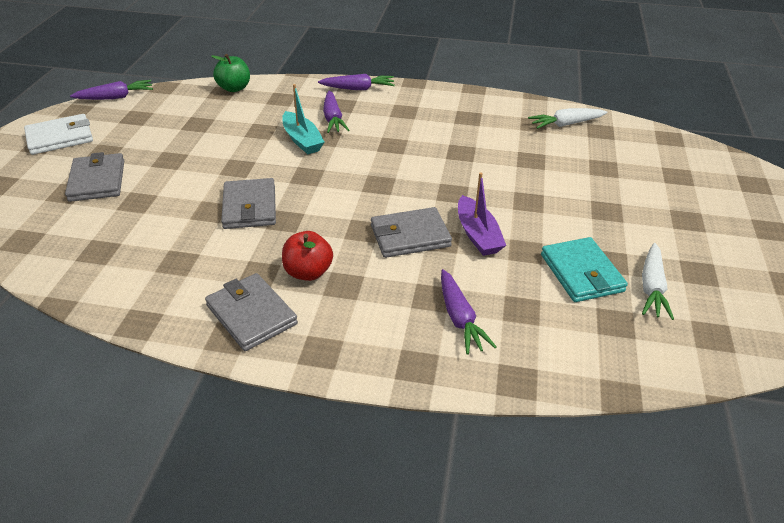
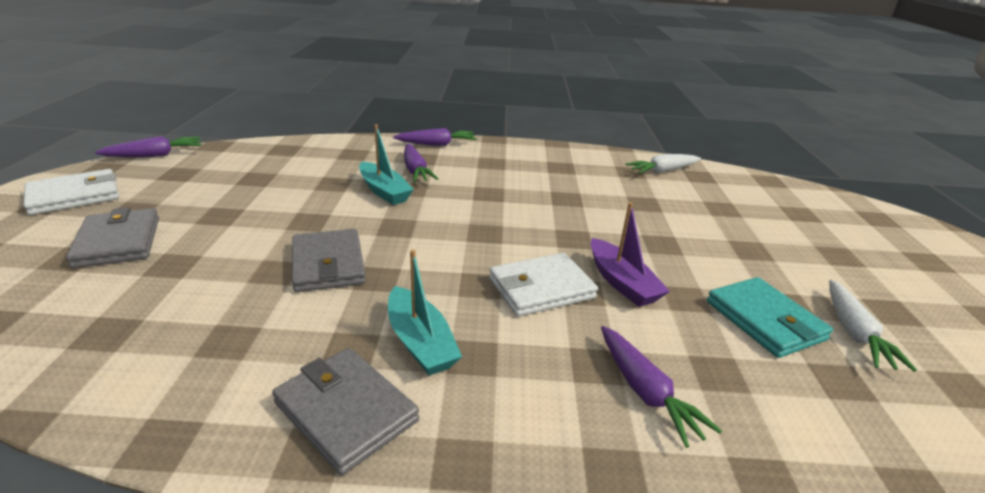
camera: 10 degrees left, 10 degrees down
green apple [211,54,250,92] -> none
red apple [282,231,333,281] -> turquoise boat [388,250,462,376]
grey wallet [371,207,452,258] -> white wallet [489,253,598,317]

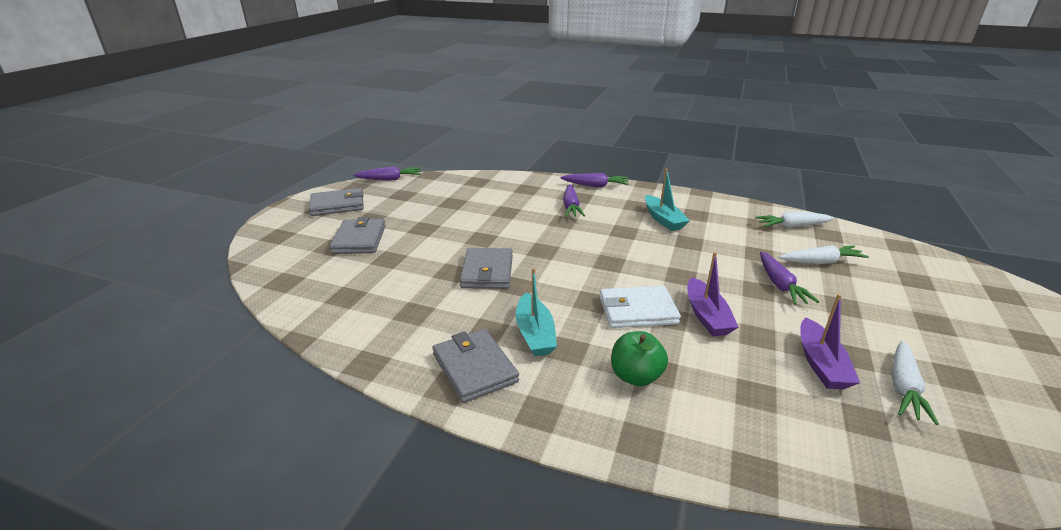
camera: 20 degrees right, 0 degrees up
white wallet [24,169,119,215] -> grey wallet [309,188,364,216]
turquoise boat [359,124,414,205] -> turquoise boat moved to [645,169,690,231]
purple carrot [601,326,722,448] -> purple carrot moved to [760,252,819,305]
turquoise wallet [707,277,833,358] -> purple boat [800,294,860,389]
none -> green apple [611,331,668,386]
none -> white carrot [779,245,869,264]

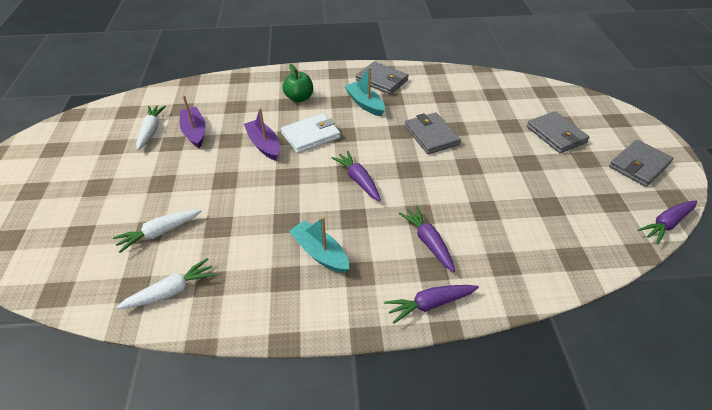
camera: 155 degrees right, 15 degrees up
purple carrot [760,252,819,305] -> purple carrot moved to [331,151,381,201]

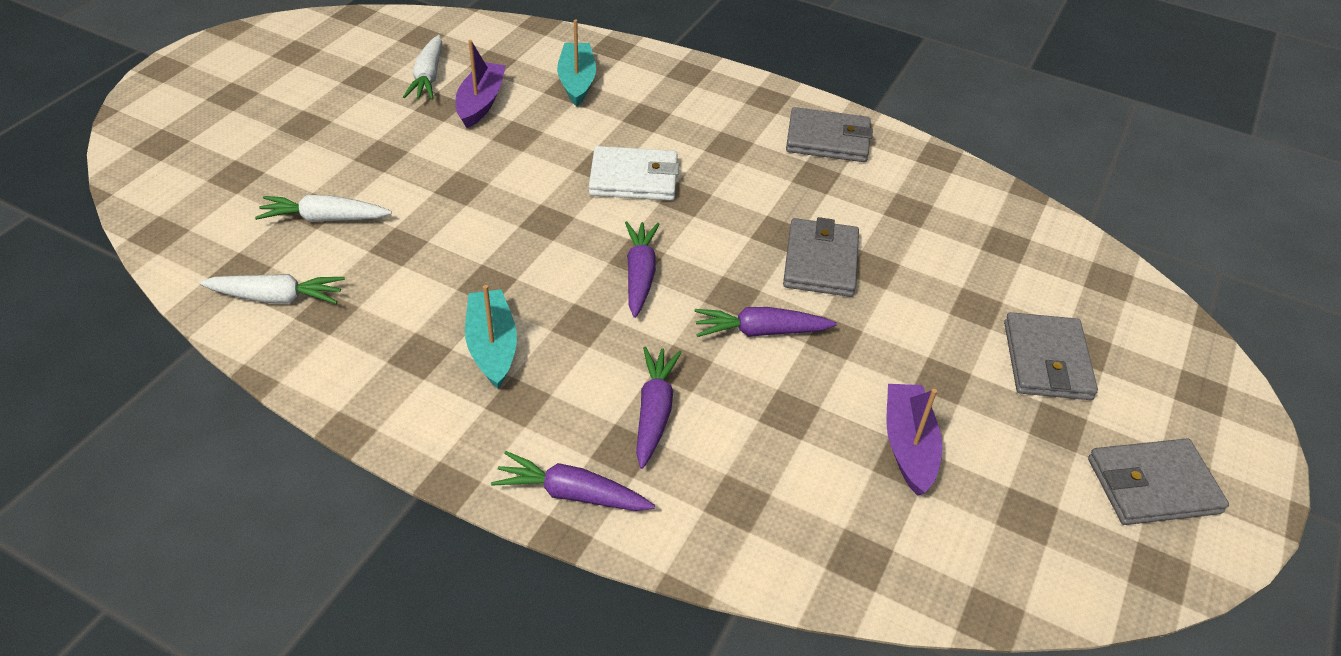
camera: 30 degrees right, 0 degrees up
white carrot [136,105,166,150] -> white carrot turned 150 degrees clockwise [403,35,442,100]
purple boat [244,108,280,161] -> purple boat moved to [886,384,942,496]
green apple [282,64,313,102] -> none
turquoise boat [344,67,385,116] -> turquoise boat moved to [557,20,596,107]
grey wallet [356,61,409,94] -> grey wallet turned 60 degrees counterclockwise [786,107,873,162]
purple carrot [637,200,697,245] -> purple carrot moved to [694,307,837,337]

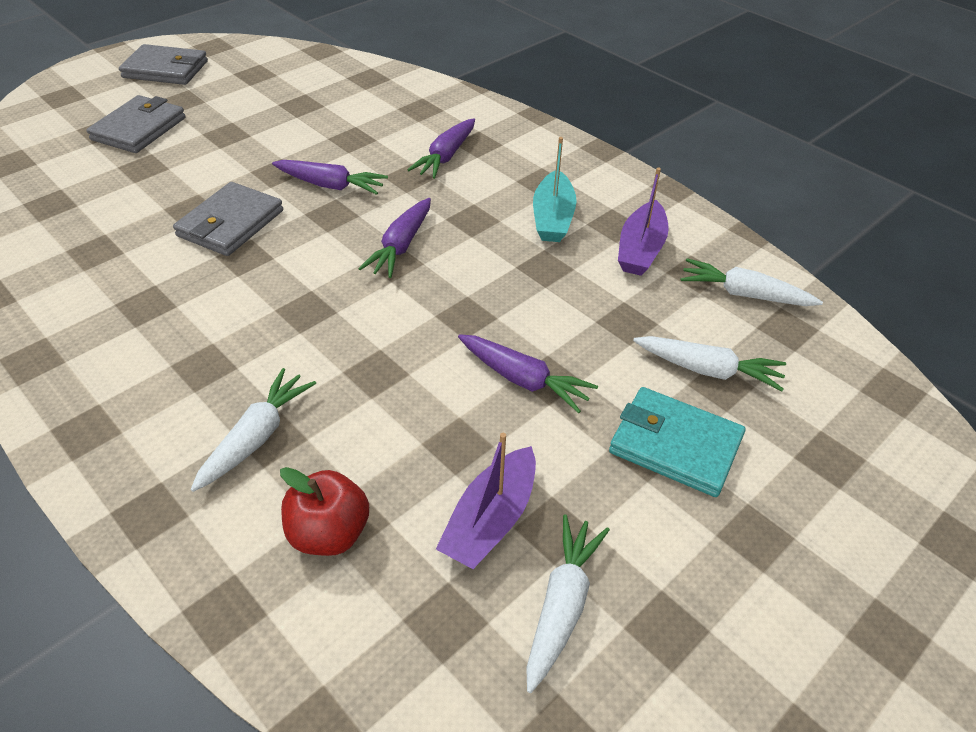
camera: 160 degrees left, 0 degrees up
purple carrot [491,451,655,511] -> purple carrot moved to [458,334,598,413]
turquoise boat [557,20,596,107] -> red apple [280,467,369,556]
white wallet [589,146,679,201] -> none
grey wallet [786,107,873,162] -> none
purple boat [886,384,942,496] -> purple boat moved to [618,168,669,276]
none -> white carrot [191,368,316,492]
none -> turquoise wallet [609,387,745,497]

